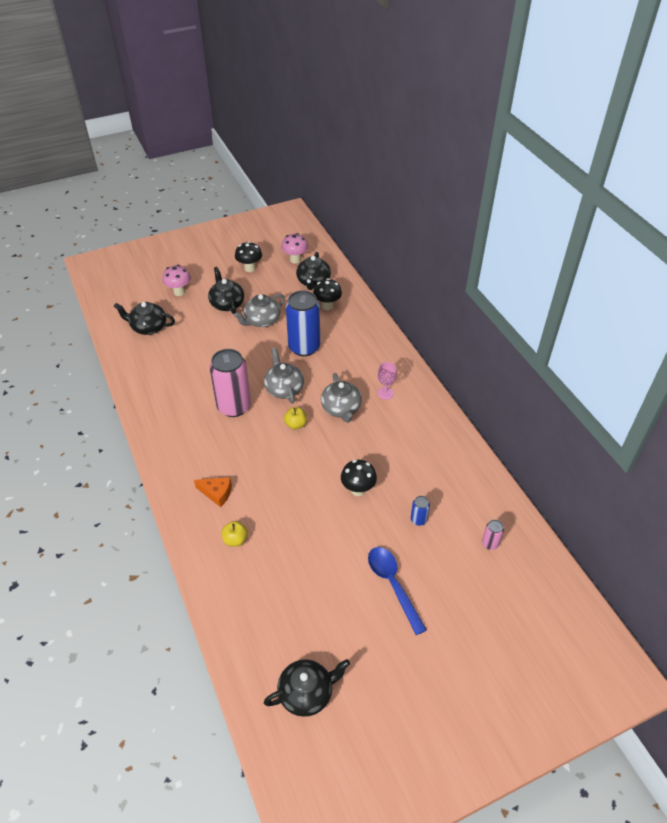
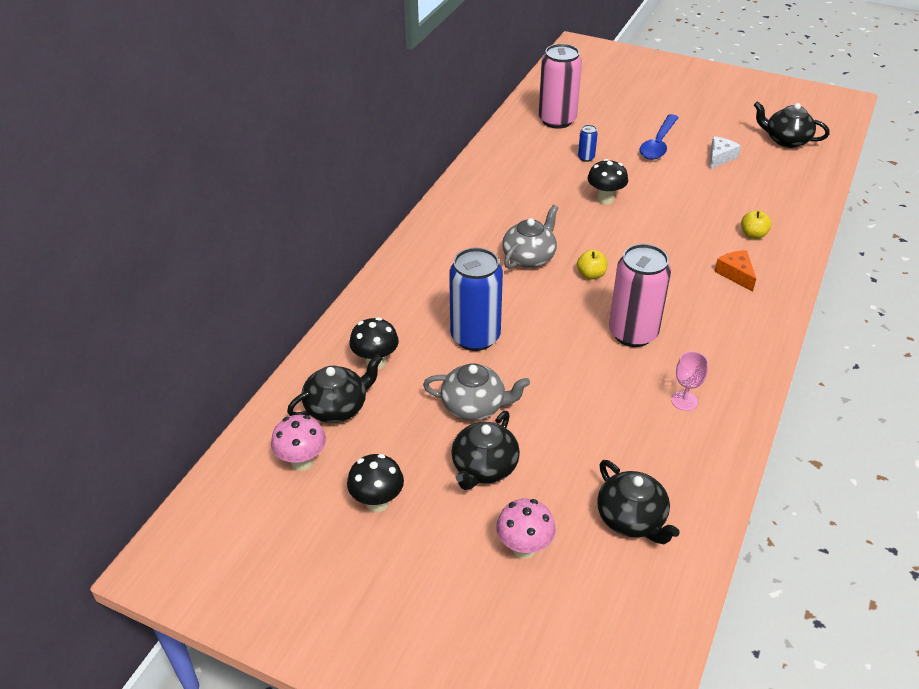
camera: 130 degrees left, 5 degrees down
grey teapot [264,347,304,404] -> none
pink goblet [377,362,397,400] -> pink goblet moved to [671,351,708,411]
pink can [482,520,504,550] -> pink can [538,44,582,129], size x2.33
none -> white cheese [710,136,741,169]

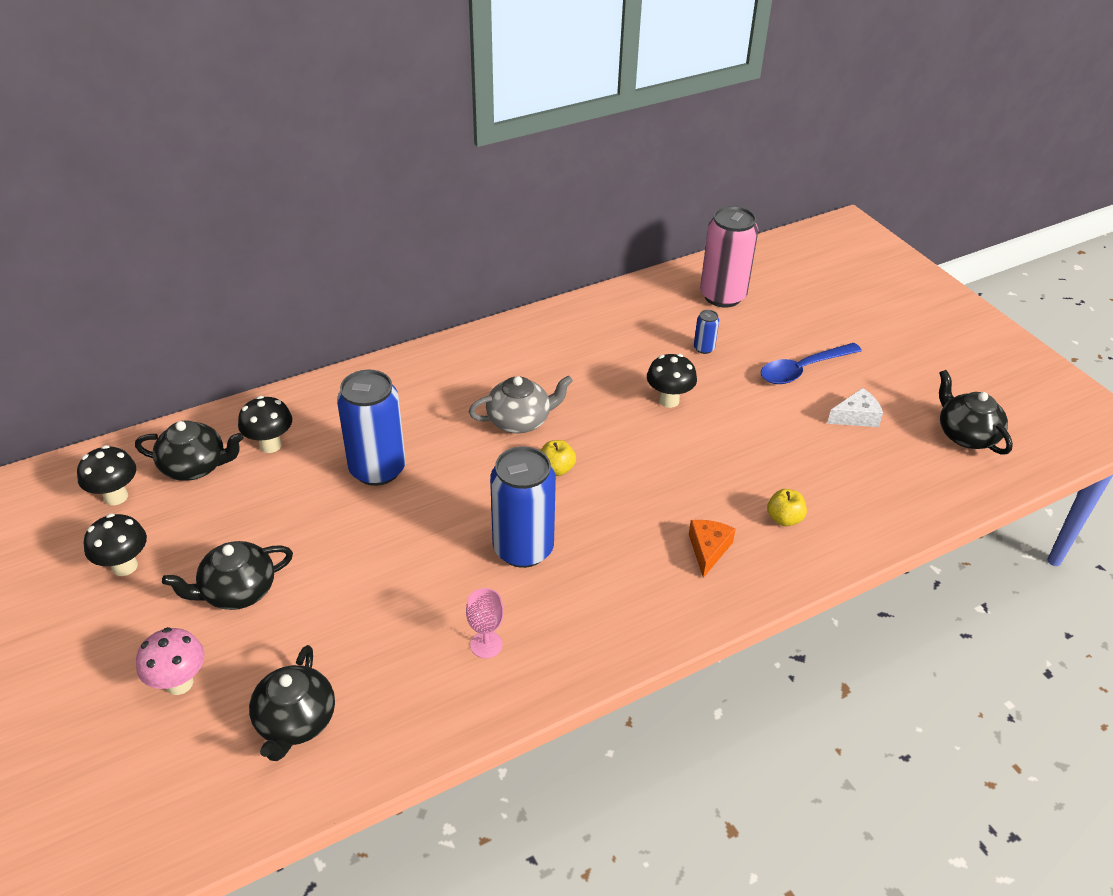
camera: 35 degrees right, 0 degrees up
pink mushroom [271,415,326,471] -> black mushroom [77,445,136,505]
grey teapot [423,363,530,421] -> none
pink can [609,244,671,347] -> blue can [490,446,556,568]

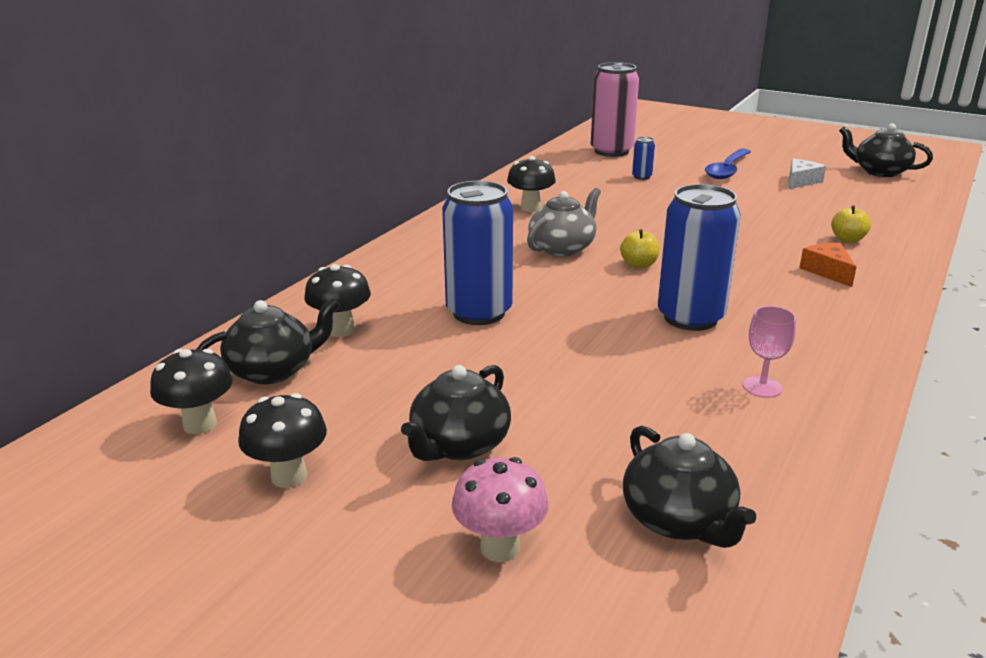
camera: 30 degrees left, 15 degrees down
black mushroom [647,354,697,408] -> black mushroom moved to [507,156,556,212]

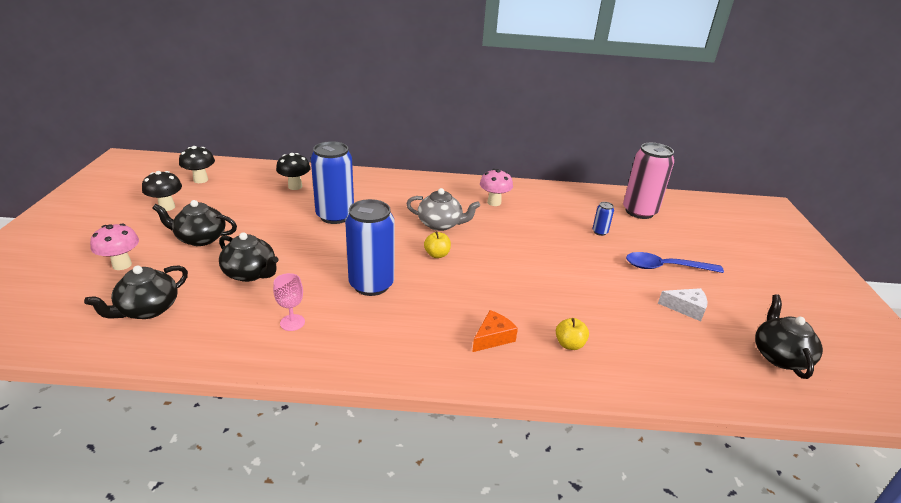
camera: 60 degrees right, 5 degrees up
black teapot [197,298,339,384] -> black teapot moved to [219,232,279,282]
black mushroom [507,156,556,212] -> pink mushroom [480,169,513,206]

